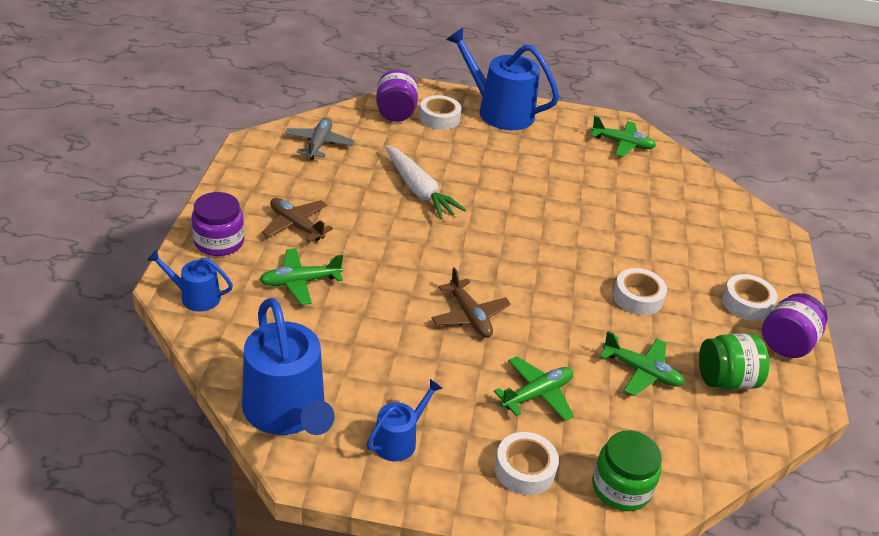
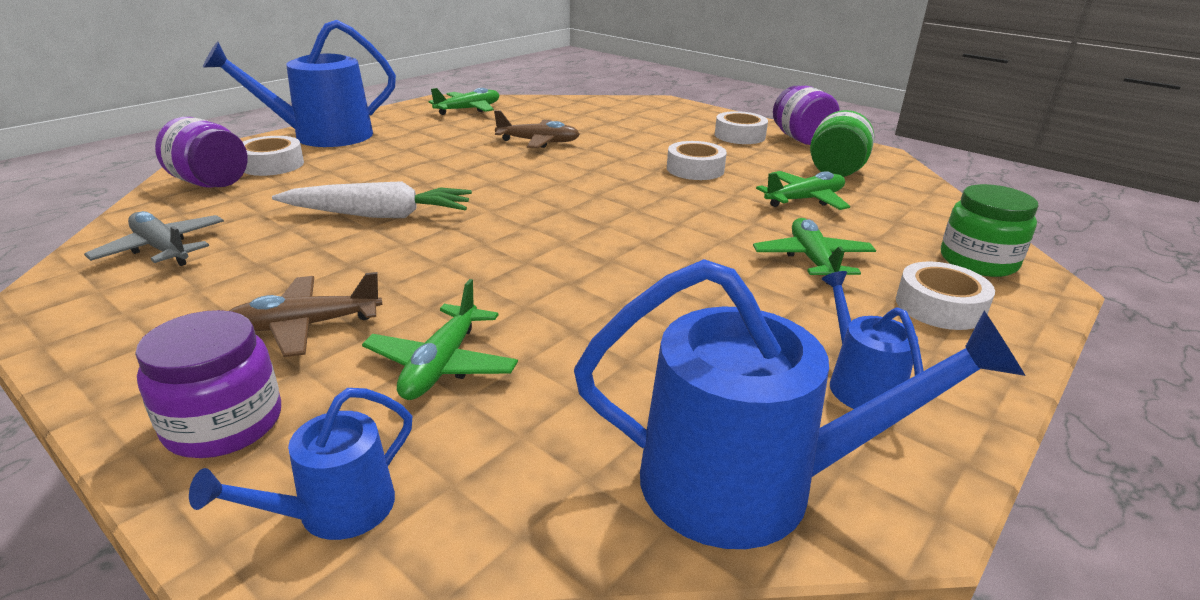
camera: 55 degrees left, 10 degrees down
brown plane [431,267,511,338] -> brown plane moved to [494,110,580,148]

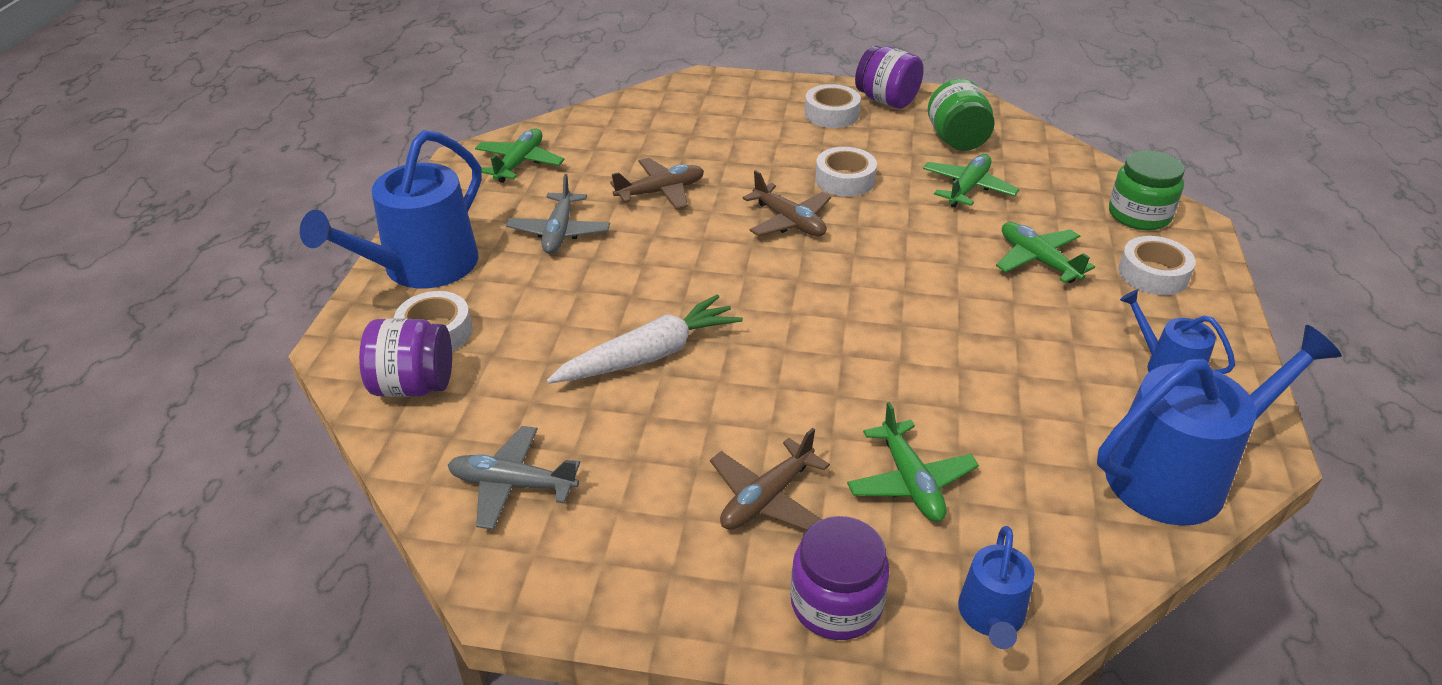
camera: 30 degrees left, 10 degrees up
none -> grey plane [506,174,610,254]
none -> brown plane [742,170,831,236]

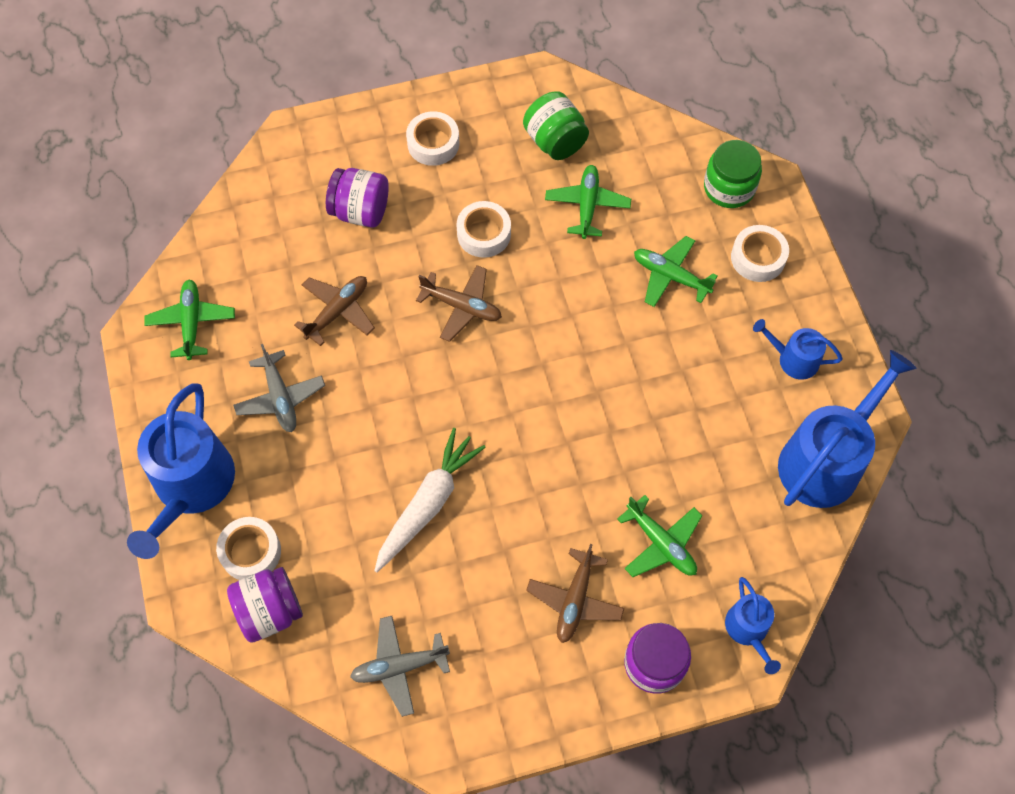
camera: 25 degrees left, 25 degrees up
purple jar [855,46,924,109] -> purple jar moved to [326,168,389,228]

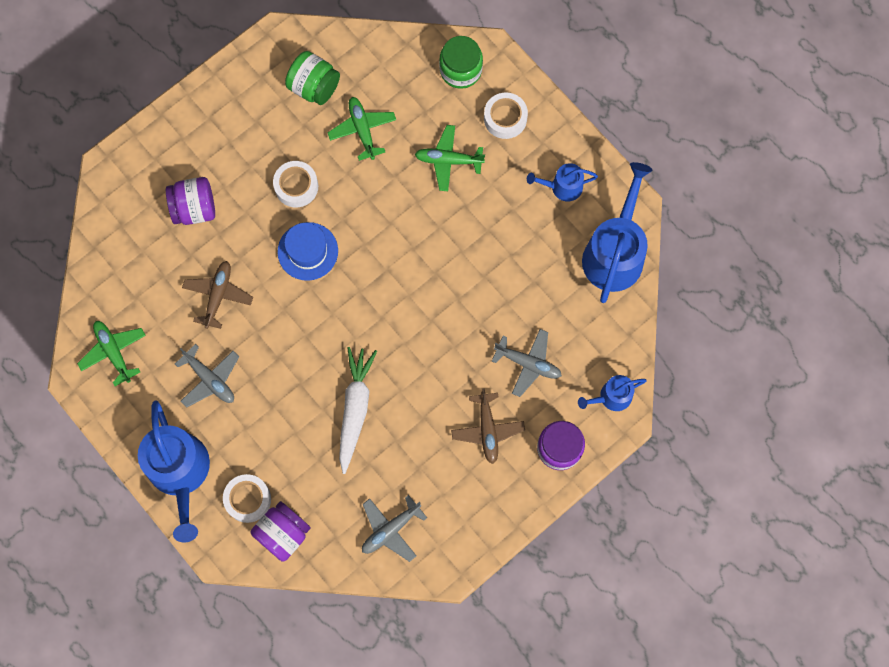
camera: 25 degrees left, 10 degrees up
white tape [406,111,459,166] -> none
brown plane [416,265,502,342] -> blue hat [277,222,338,281]
green plane [617,495,703,577] -> grey plane [492,329,562,397]
blue watering can [725,577,781,674] -> blue watering can turned 105 degrees clockwise [578,375,647,411]

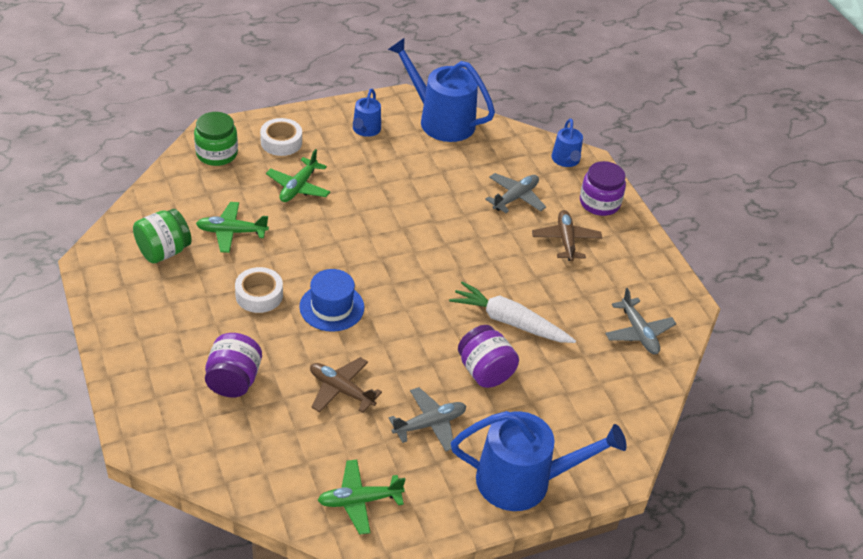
camera: 75 degrees left, 30 degrees down
white tape [223,474,271,523] -> none
purple jar [250,501,311,562] -> purple jar moved to [458,325,519,388]
brown plane [451,388,525,464] -> brown plane turned 105 degrees counterclockwise [532,210,602,262]

